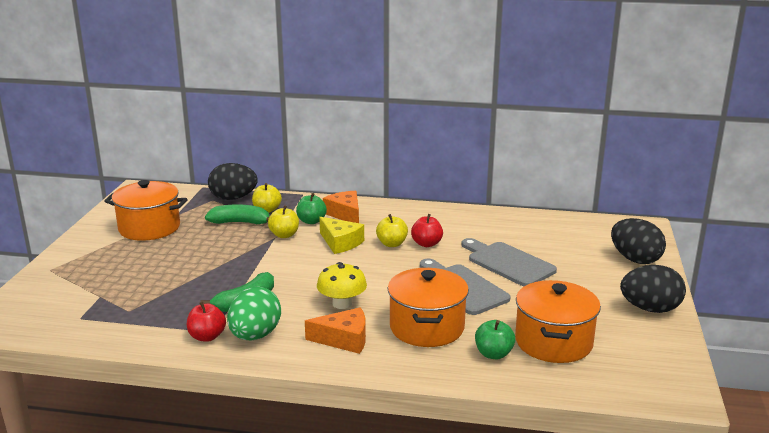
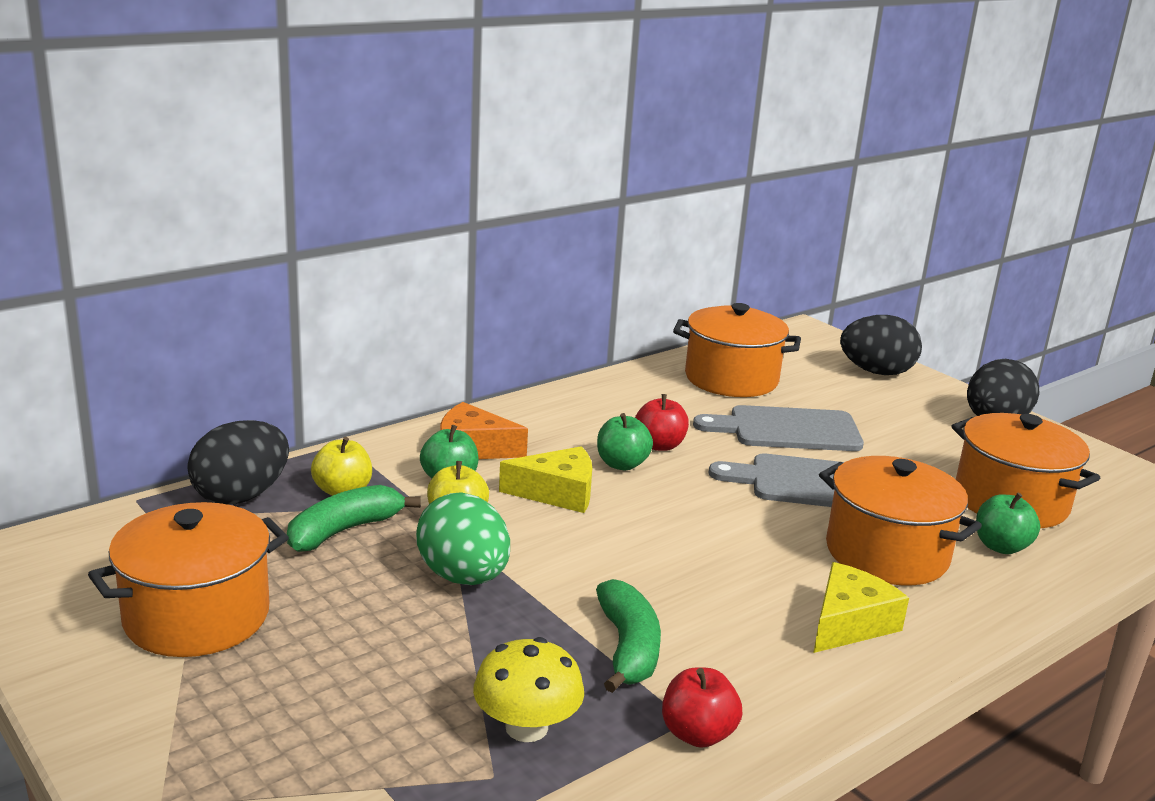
camera: 50 degrees left, 0 degrees up
green egg [227,287,281,340] -> green egg moved to [416,492,510,585]
orange cheese [305,307,366,354] -> yellow cheese [813,562,909,653]
yellow mushroom [317,262,367,309] -> yellow mushroom moved to [473,637,584,742]
yellow apple [376,214,408,247] -> green apple [597,413,653,470]
none -> orange pot [673,303,801,397]

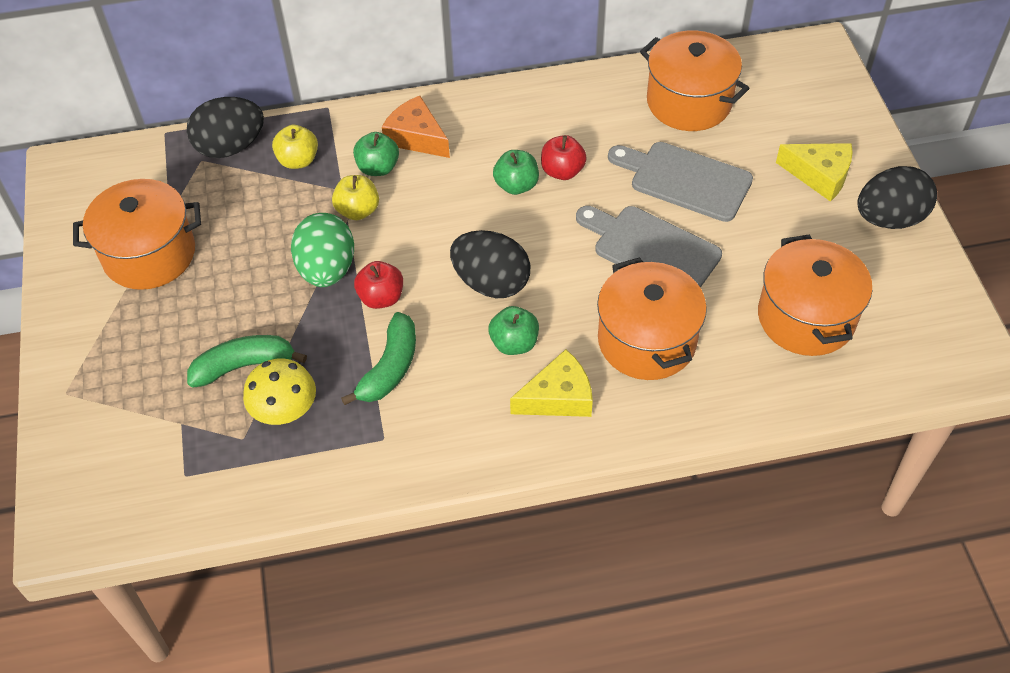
camera: 30 degrees right, 30 degrees up
green banana [287,485,421,552] -> green banana moved to [187,335,307,388]
yellow cheese [499,446,592,513] -> yellow cheese moved to [776,143,853,202]
red apple [662,667,742,748] -> red apple moved to [354,261,403,309]
black egg [840,315,922,375] -> black egg moved to [450,230,530,298]
green apple [976,493,1040,554] -> green apple moved to [488,306,539,355]

